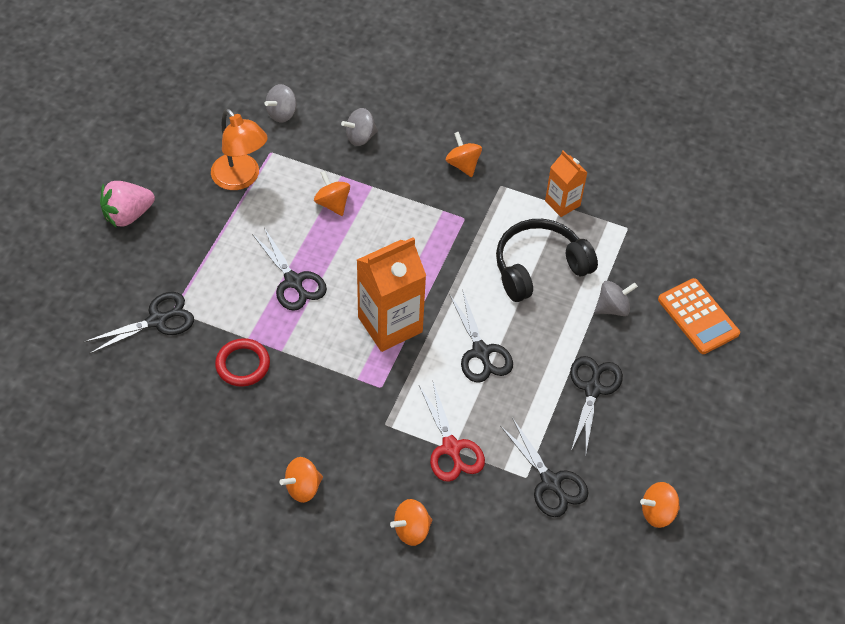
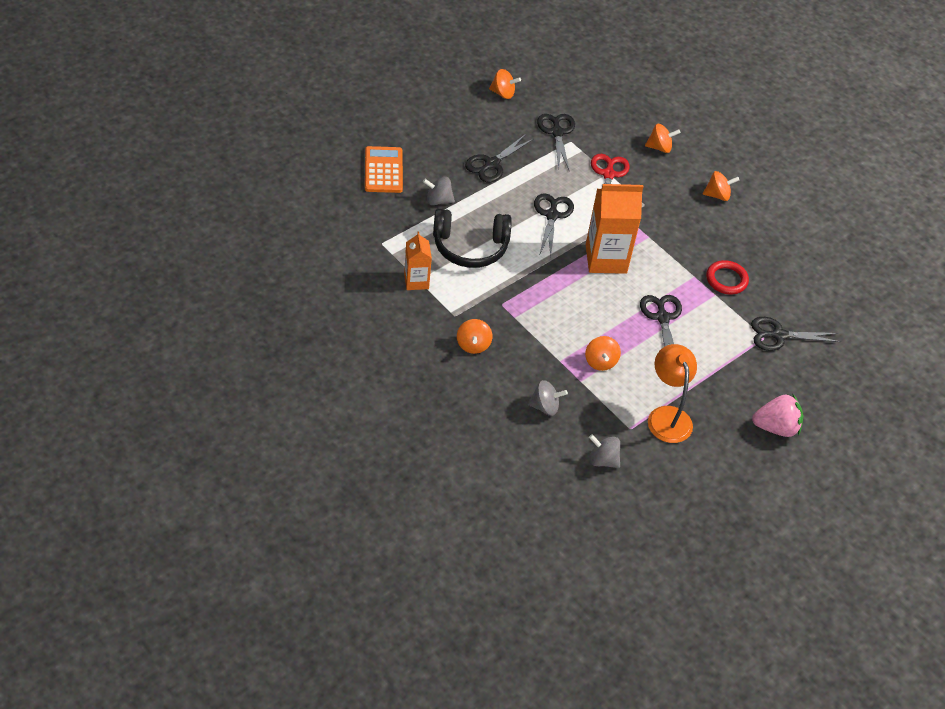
camera: 155 degrees left, 5 degrees down
grey spinning top [265,84,297,123] -> grey spinning top turned 135 degrees counterclockwise [589,434,620,468]

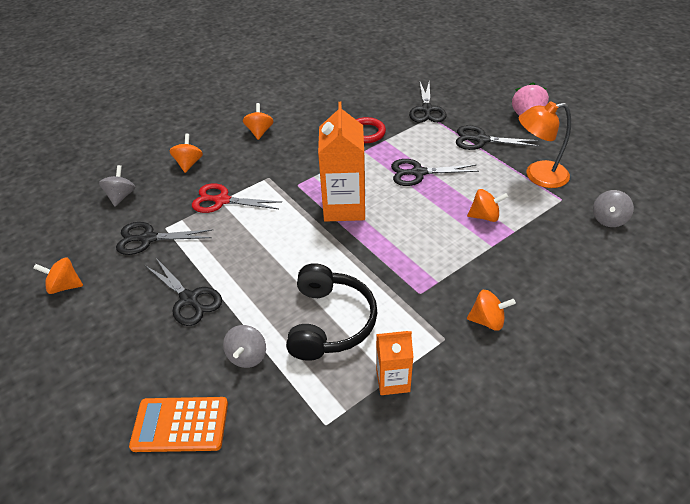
camera: 80 degrees left, 5 degrees down
orange spinning top [489,69,521,99] -> orange spinning top turned 105 degrees counterclockwise [34,258,83,294]
grey spinning top [527,380,568,416] -> grey spinning top moved to [99,165,135,207]
black scissors [534,193,574,257] -> black scissors moved to [456,125,540,150]

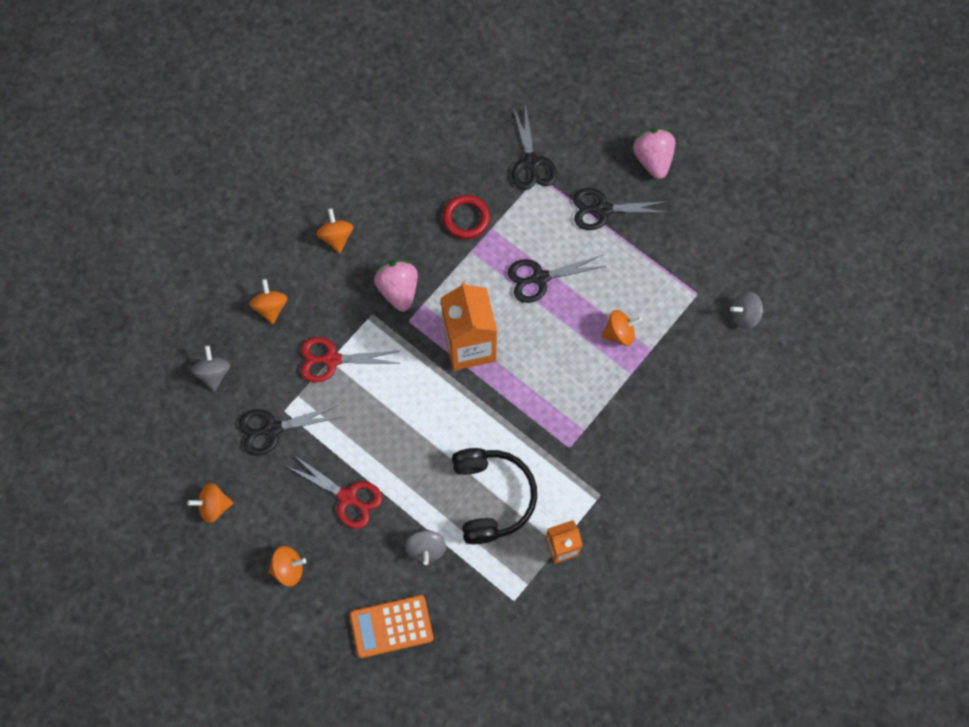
camera: 15 degrees left, 25 degrees up
black scissors [146,258,222,326] -> red scissors [286,455,383,529]
orange spinning top [467,290,516,330] -> orange spinning top moved to [268,546,306,586]
orange lamp [519,102,571,188] -> none
grey spinning top [593,190,634,227] -> grey spinning top turned 60 degrees clockwise [730,291,764,329]
none -> pink strawberry [374,260,418,312]

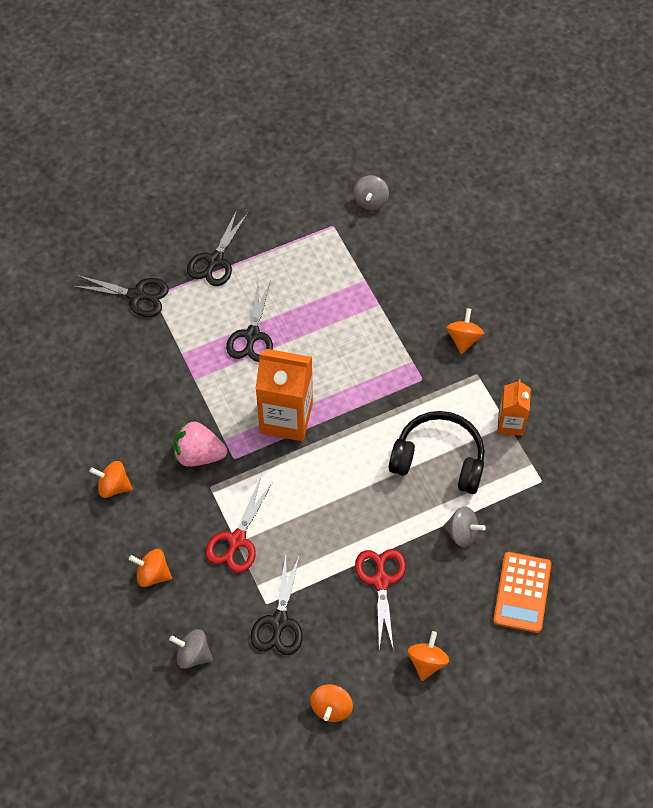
camera: 65 degrees left, 10 degrees down
red scissors [286,455,383,529] -> red scissors turned 60 degrees counterclockwise [355,549,406,651]
red ring [443,195,490,239] -> none
orange spinning top [602,310,642,346] -> orange spinning top moved to [447,308,484,354]
pink strawberry [633,129,675,179] -> none

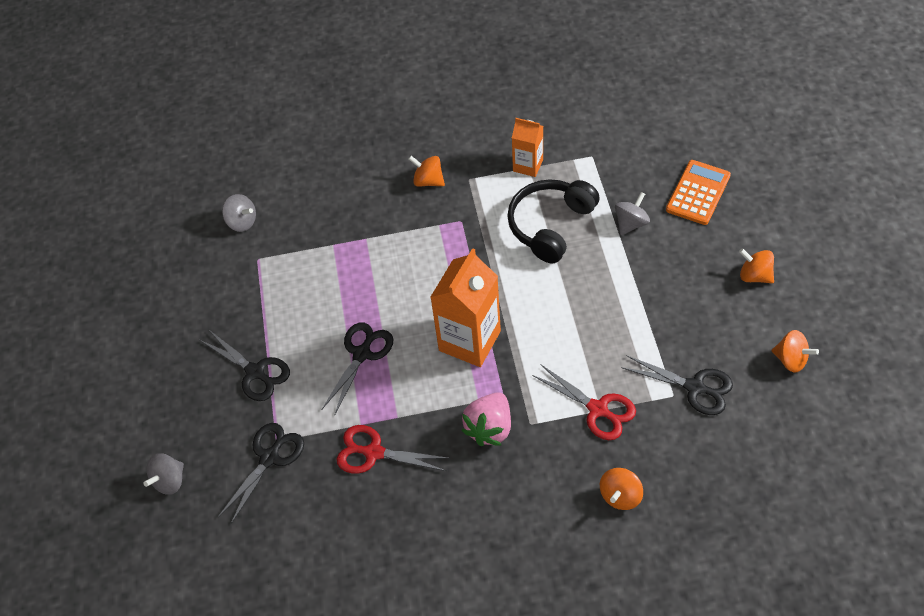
camera: 70 degrees left, 5 degrees down
orange spinning top [89,461,133,498] -> none
grey spinning top [169,629,213,669] -> grey spinning top moved to [144,453,184,495]
black scissors [226,280,273,362] -> black scissors turned 90 degrees counterclockwise [321,323,393,416]
red scissors [355,549,406,651] -> red scissors moved to [337,425,449,474]
orange calculator [493,552,551,633] -> orange calculator turned 90 degrees counterclockwise [666,160,731,225]

